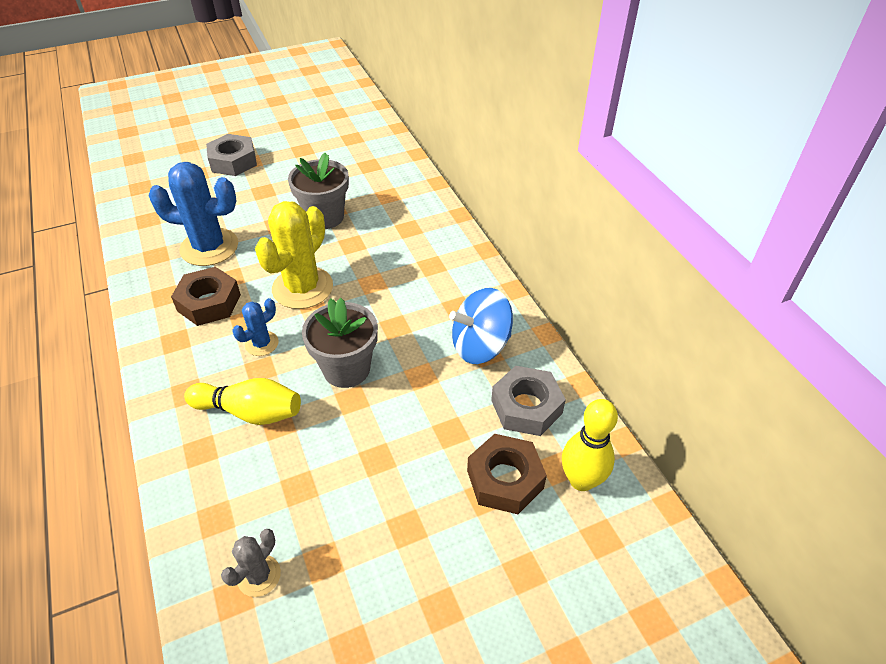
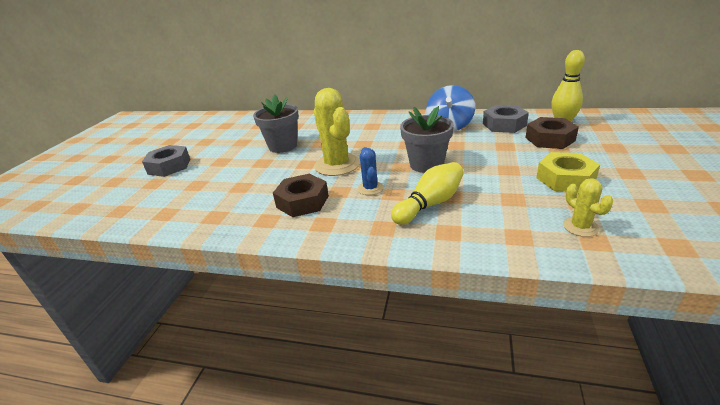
camera: 50 degrees left, 15 degrees down
blue cactus [148,162,238,266] -> none
grey cactus [221,529,281,597] -> yellow cactus [563,178,613,237]
none -> yellow nut [536,152,600,192]

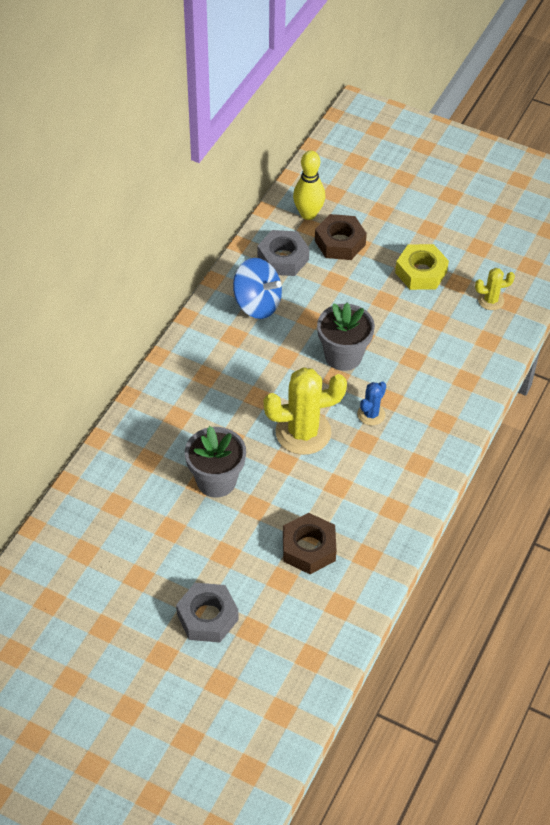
camera: 80 degrees left, 20 degrees up
brown nut [273,174,329,217] -> brown nut moved to [283,513,337,574]
blue cactus [358,147,384,195] -> blue cactus turned 60 degrees counterclockwise [357,381,386,425]
yellow bowling pin [391,162,464,225] -> none

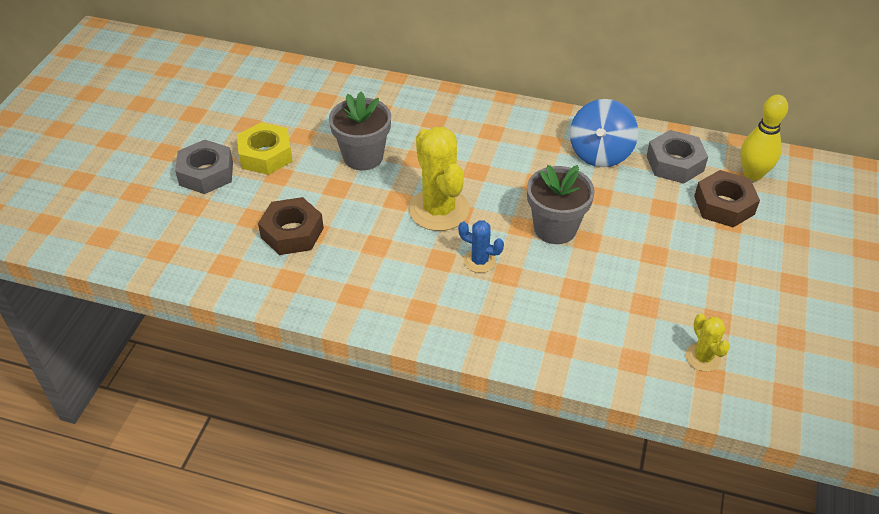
camera: 80 degrees right, 5 degrees down
yellow nut [395,244,449,290] -> yellow nut moved to [237,122,293,175]

